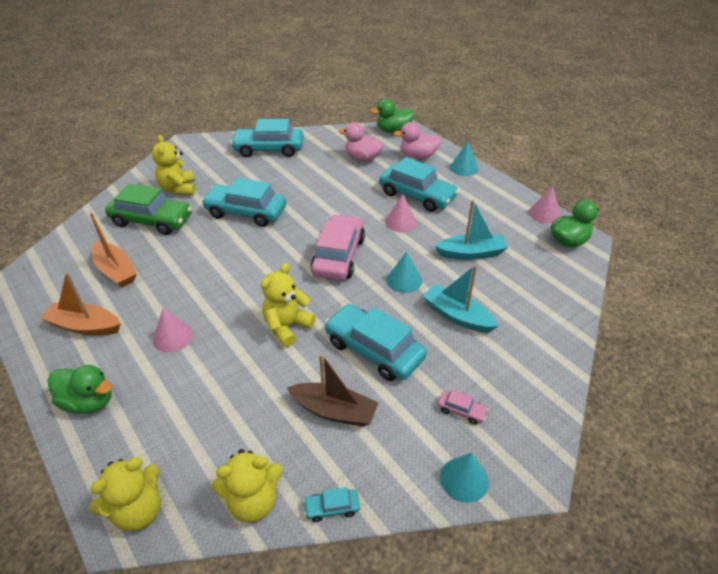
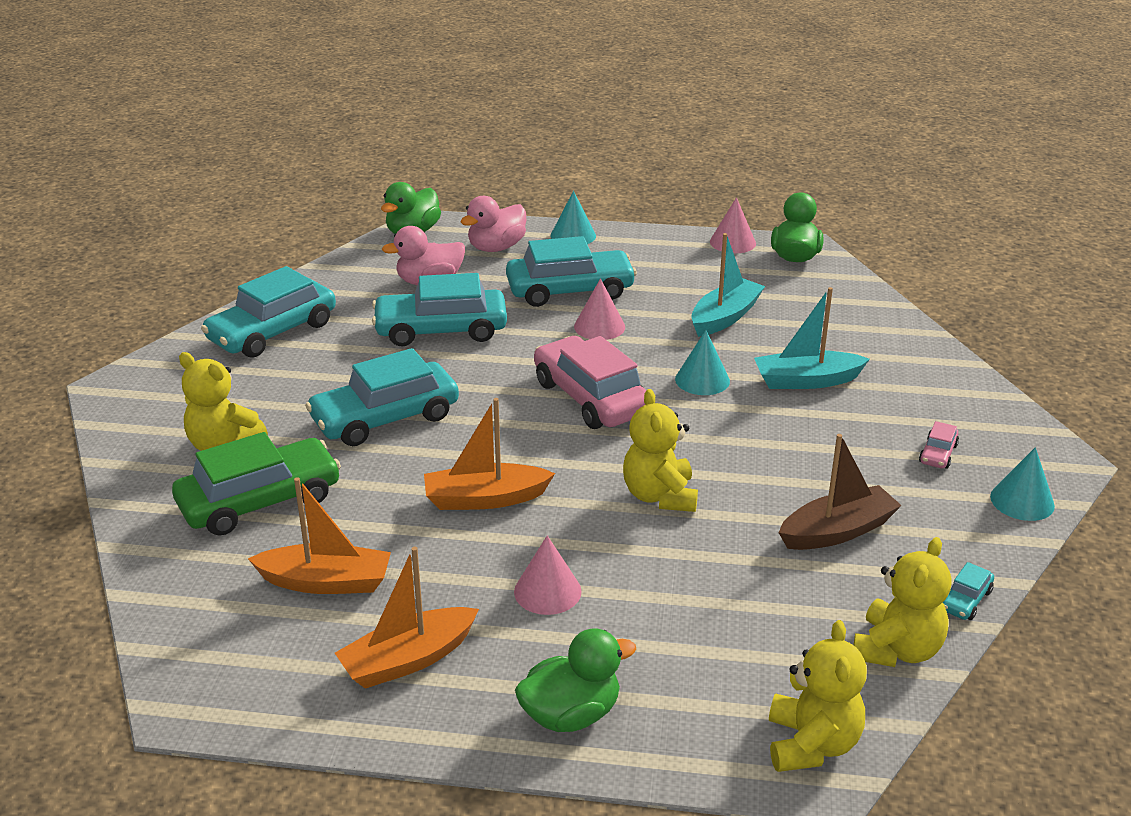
camera: 45 degrees left, 10 degrees down
turquoise car [325,304,427,381] -> turquoise car moved to [372,273,507,347]
pink car [438,389,488,425] -> pink car turned 135 degrees clockwise [919,421,959,469]
none -> orange boat [424,398,555,510]

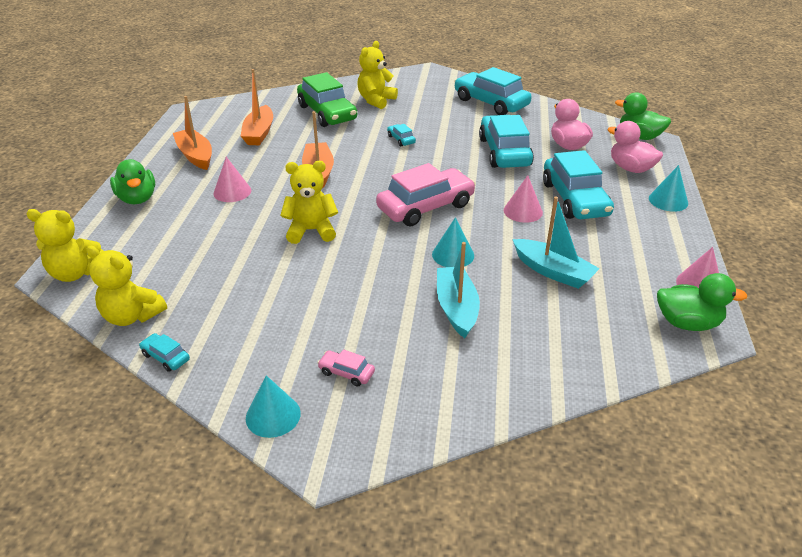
camera: 90 degrees right, 5 degrees up
turquoise car [305,348,459,446] -> turquoise car [387,124,416,146], size x0.43
brown boat [778,434,902,550] -> none

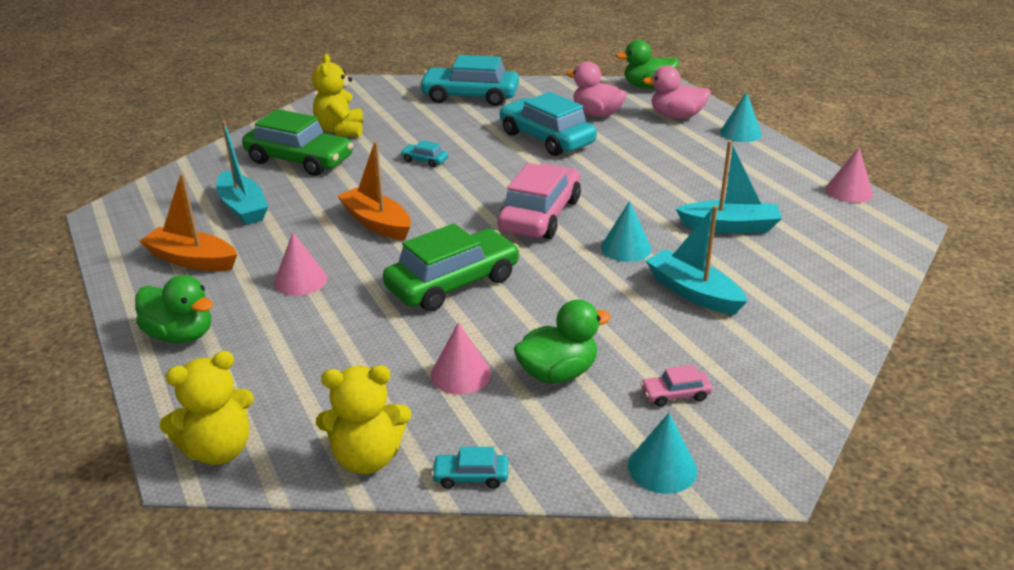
camera: 35 degrees left, 5 degrees down
orange boat [241,69,273,145] -> turquoise boat [216,121,268,225]
yellow teddy bear [280,161,338,244] -> green car [383,224,520,312]
pink cone [504,176,543,223] -> pink cone moved to [431,322,491,394]
turquoise car [543,150,614,219] -> none
green duck [657,273,748,331] -> green duck moved to [514,300,611,383]

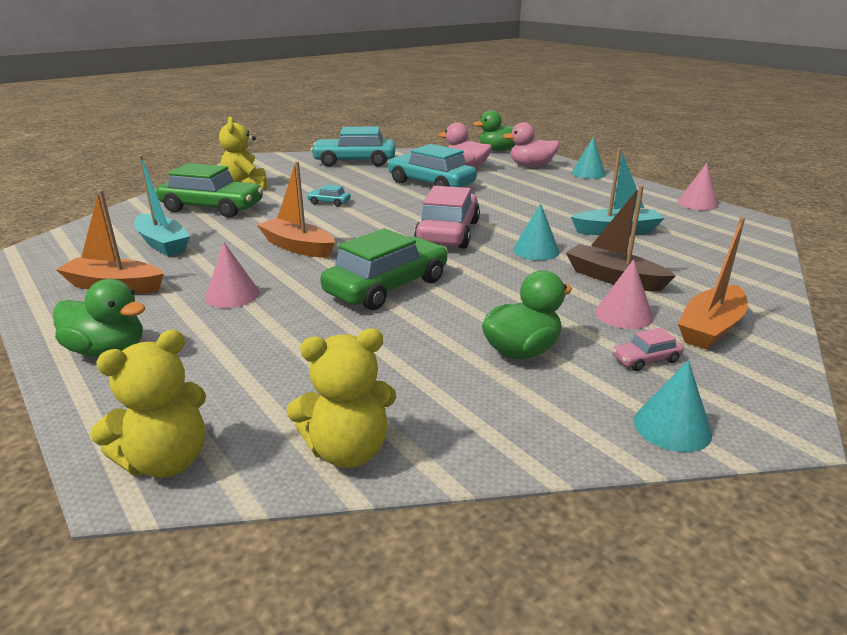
camera: 10 degrees left, 5 degrees down
pink cone [431,322,491,394] -> pink cone moved to [595,259,653,329]
turquoise car [431,447,508,489] -> none
turquoise boat [645,205,748,315] -> brown boat [566,185,675,292]
none -> orange boat [678,217,748,350]

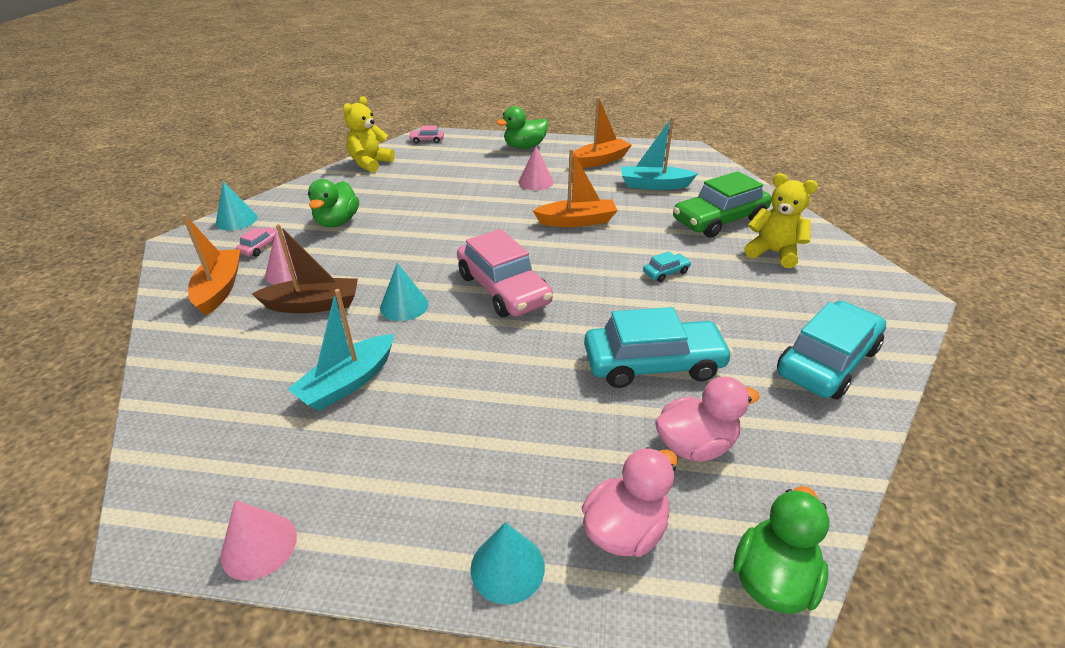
camera: 135 degrees right, 10 degrees up
yellow teddy bear [90,330,206,478] -> pink car [409,125,444,144]
green car [320,228,448,310] -> none

